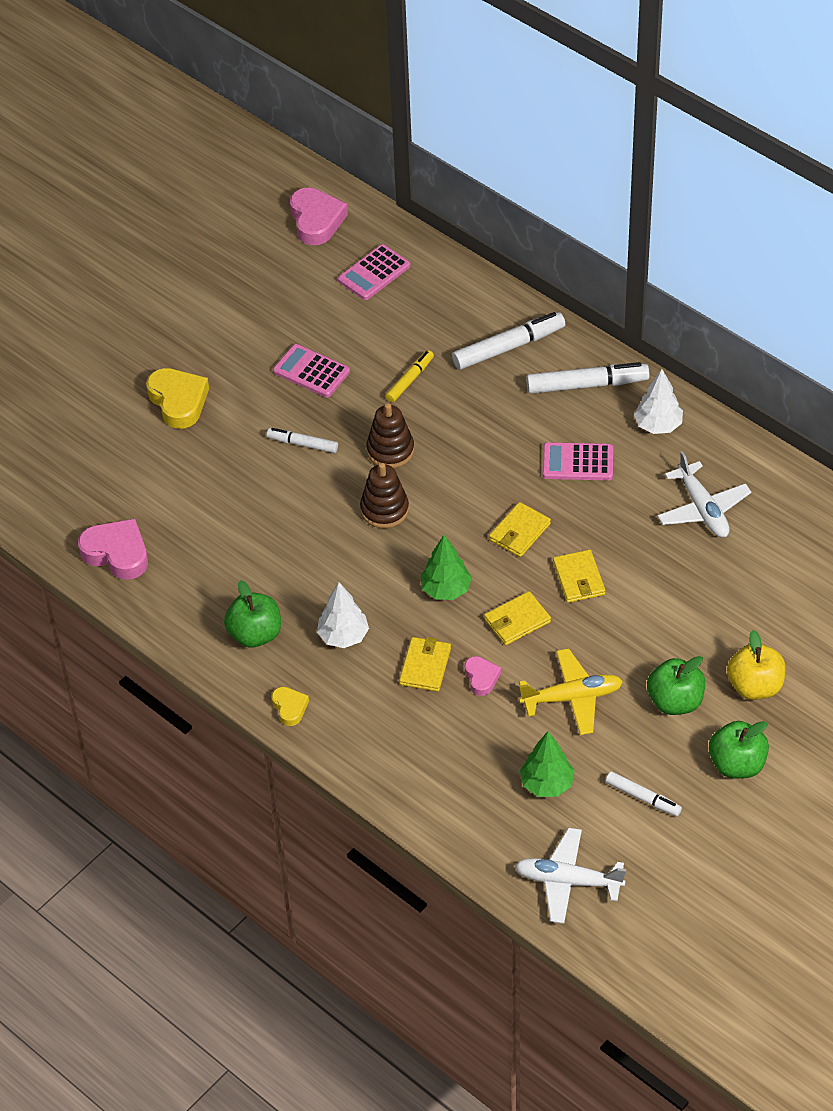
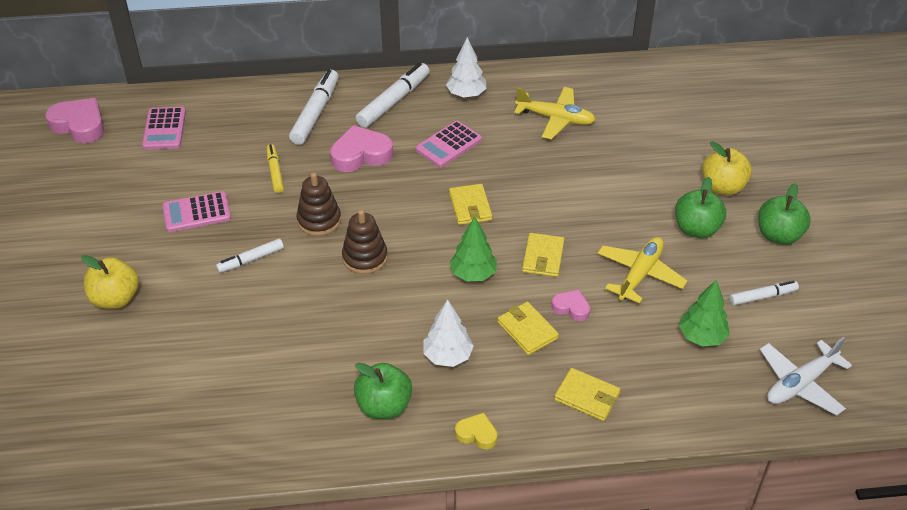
camera: 50 degrees left, 5 degrees down
pink heart [78,519,148,580] -> pink heart moved to [330,125,393,172]
yellow heart [146,368,209,429] -> yellow apple [81,255,139,309]
yellow wallet [553,550,605,603] -> yellow wallet moved to [554,368,620,421]
white plane [657,451,751,538] -> yellow plane [514,87,596,140]

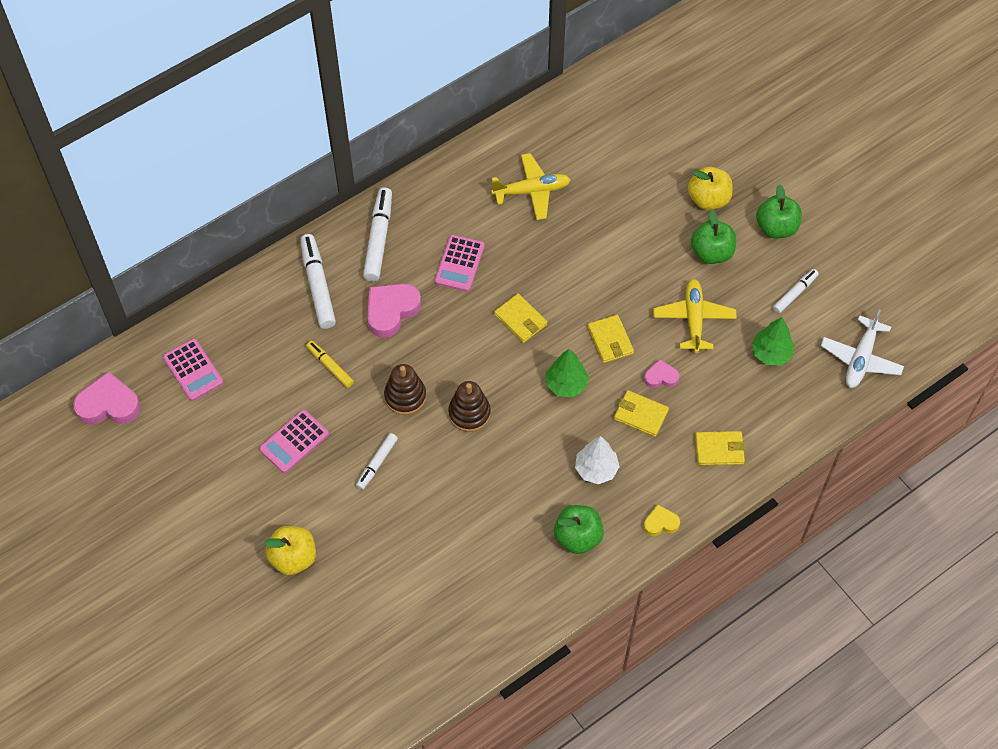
camera: 30 degrees left, 15 degrees up
white tree [446,37,487,98] -> none

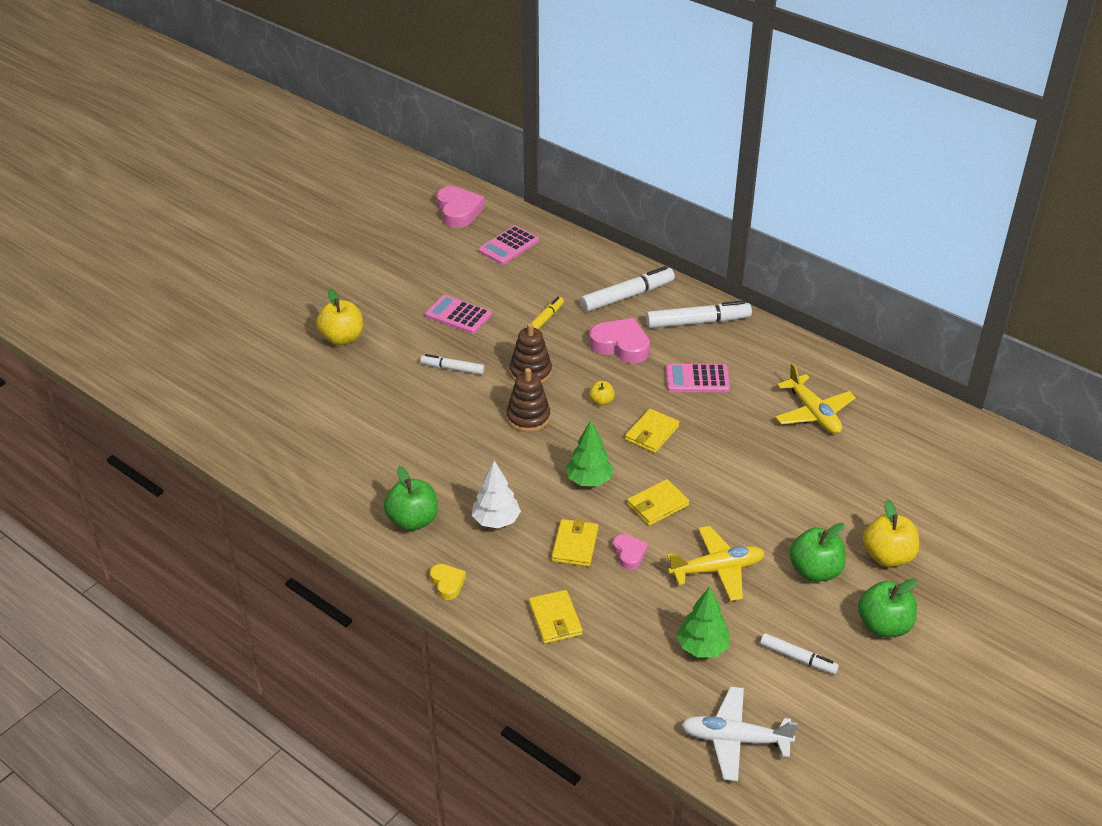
camera: 75 degrees right, 20 degrees down
none -> yellow apple [589,381,615,406]

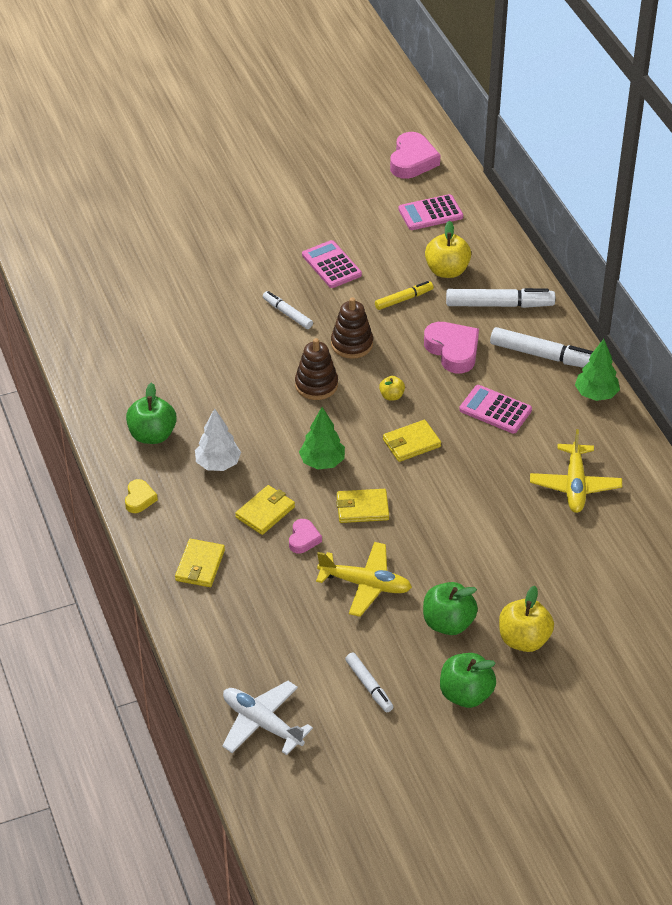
camera: 30 degrees right, 5 degrees up
yellow apple [316,289,363,345] -> yellow apple moved to [425,221,471,278]
green tree [677,586,730,658] -> green tree moved to [575,339,620,401]

